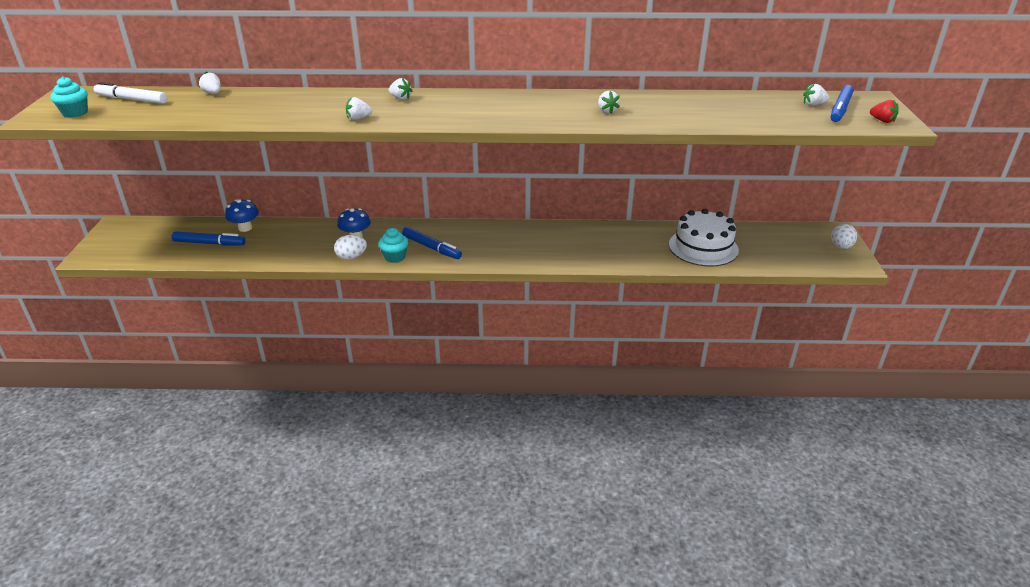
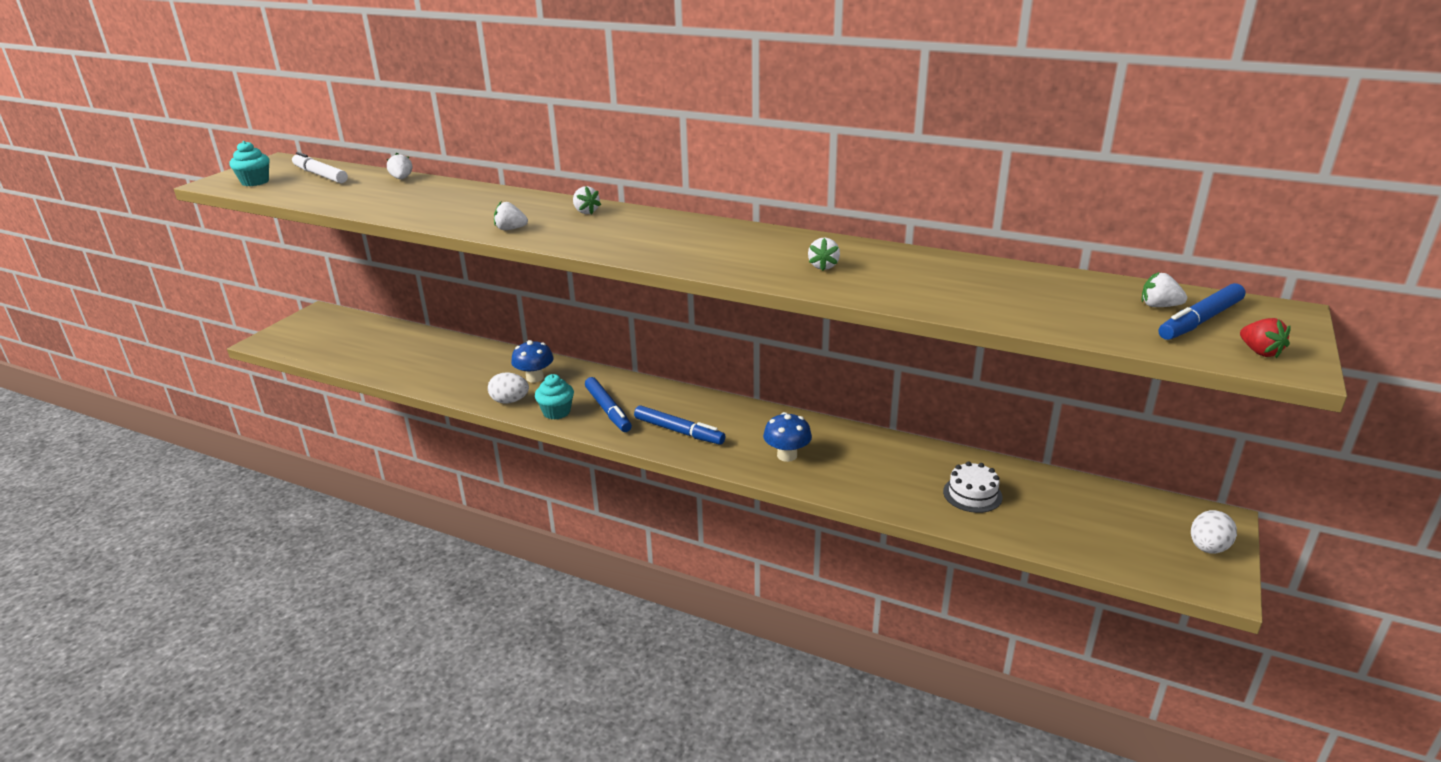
camera: 25 degrees right, 5 degrees down
blue marker [172,231,246,246] -> blue marker moved to [634,405,726,445]
blue mushroom [225,199,259,232] -> blue mushroom moved to [763,412,812,462]
white cake [669,209,739,266] -> white cake [943,461,1003,513], size x0.54

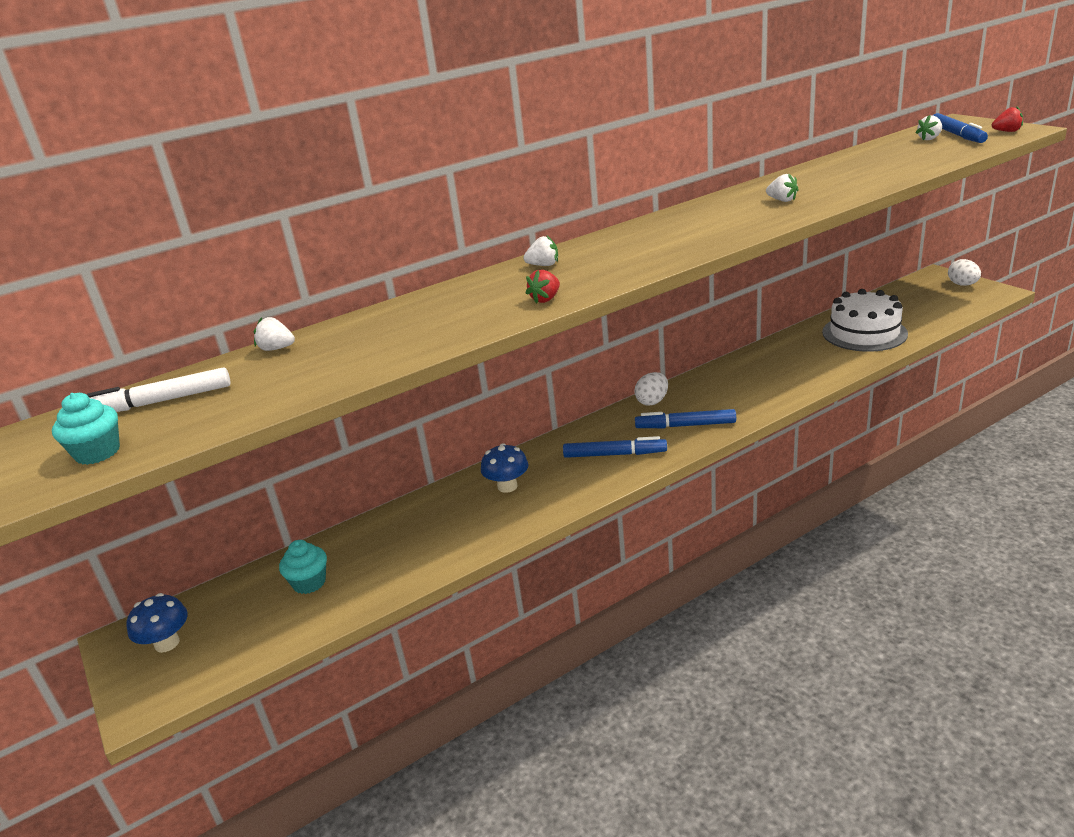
camera: 55 degrees left, 0 degrees up
white egg [488,372,529,404] -> white egg moved to [634,372,668,406]
white strawberry [494,202,528,230] -> red strawberry [526,270,560,304]
turquoise cupcake [535,374,574,420] -> turquoise cupcake moved to [279,540,327,594]
blue marker [634,405,726,445] -> blue marker turned 150 degrees counterclockwise [635,409,736,428]
blue mushroom [763,412,812,462] -> blue mushroom moved to [126,593,188,653]
white cake [943,461,1003,513] -> white cake [822,289,908,352], size x1.84

